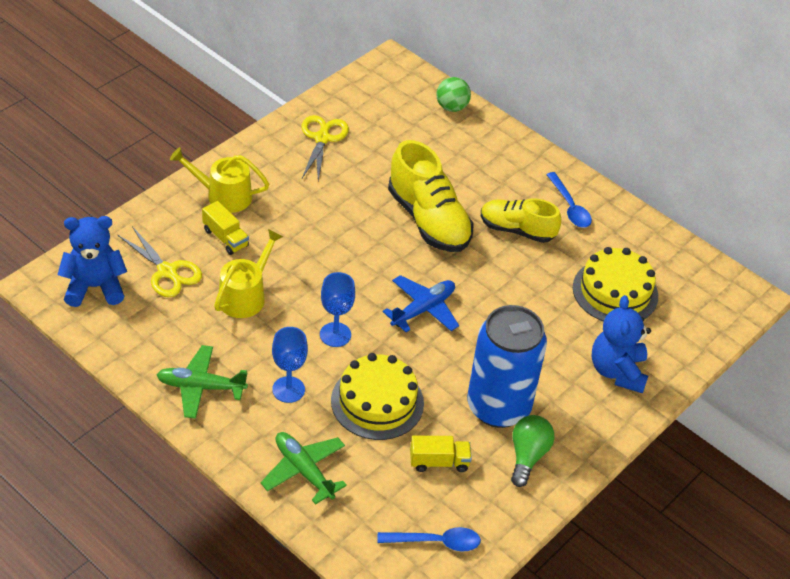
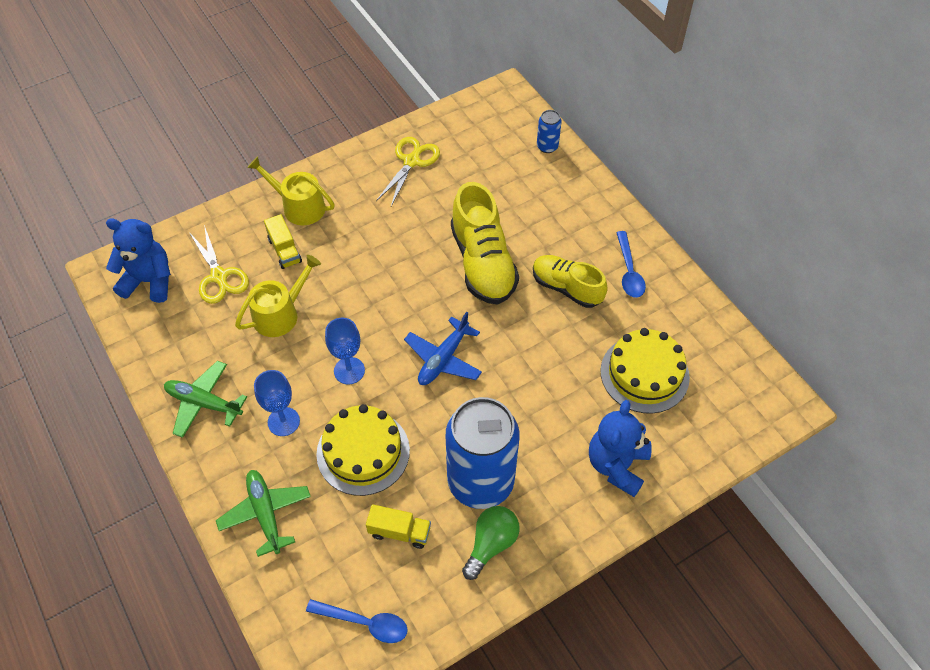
camera: 20 degrees right, 10 degrees up
blue plane [383,275,459,332] -> blue plane turned 150 degrees clockwise [404,312,482,385]
green ball [436,77,471,112] -> blue can [537,110,562,153]

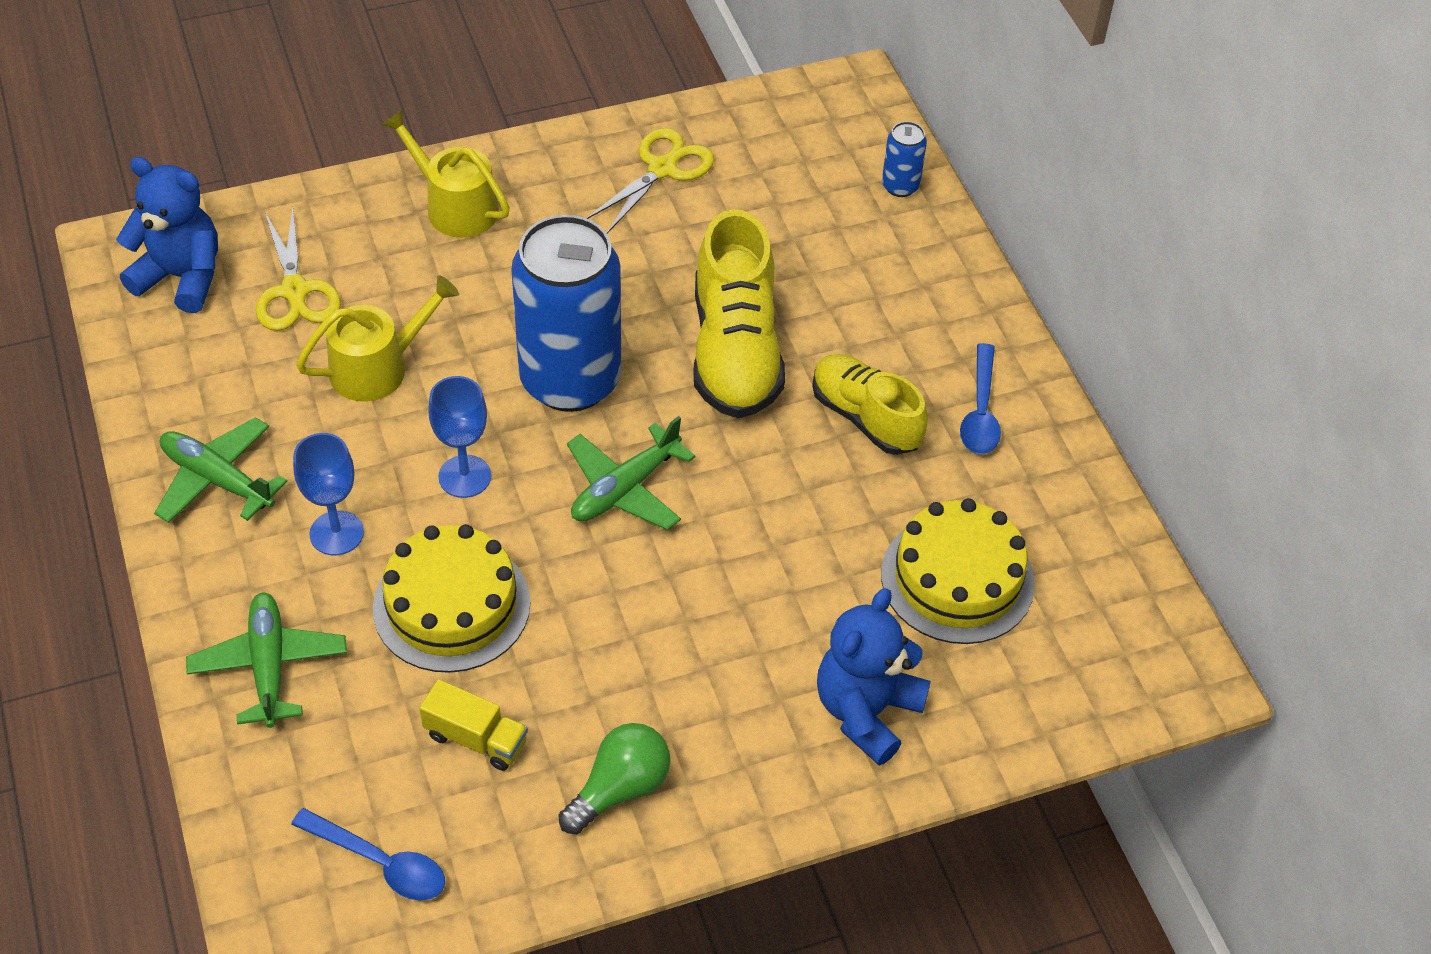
camera: 10 degrees right, 5 degrees down
yellow truck [264,214,302,269] -> none
blue plane [404,312,482,385] -> green plane [567,416,695,530]
blue can [446,397,519,509] -> blue can moved to [511,215,621,412]

